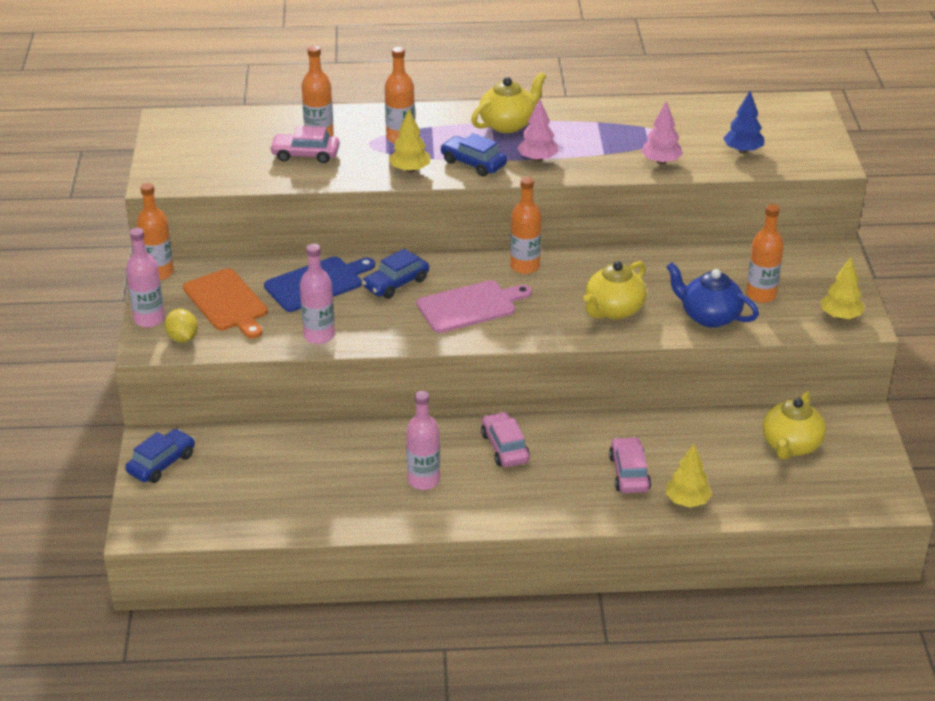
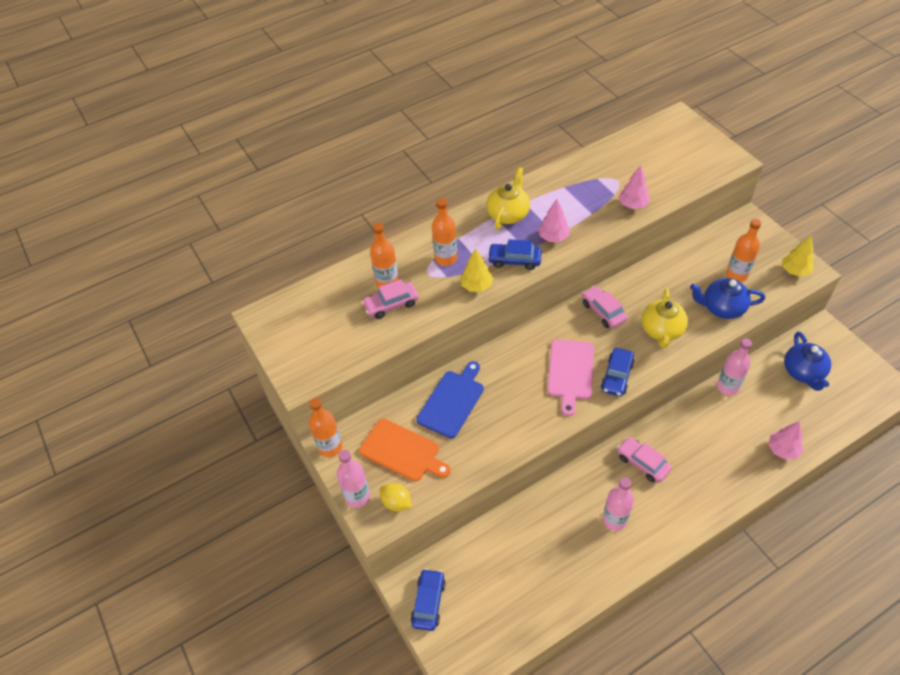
camera: 25 degrees left, 15 degrees up
pink bottle [300,244,335,344] -> pink bottle moved to [717,339,752,396]
blue car [362,249,429,299] -> blue car moved to [601,348,635,397]
pink cutting board [417,280,532,333] -> pink cutting board turned 150 degrees clockwise [547,339,594,416]
orange bottle [510,177,542,274] -> none
pink car [609,437,651,493] -> pink car moved to [582,286,628,329]
yellow tree [666,444,712,507] -> pink tree [768,422,803,460]
blue tree [723,91,764,153] -> none
yellow teapot [763,391,826,460] -> blue teapot [784,331,831,391]

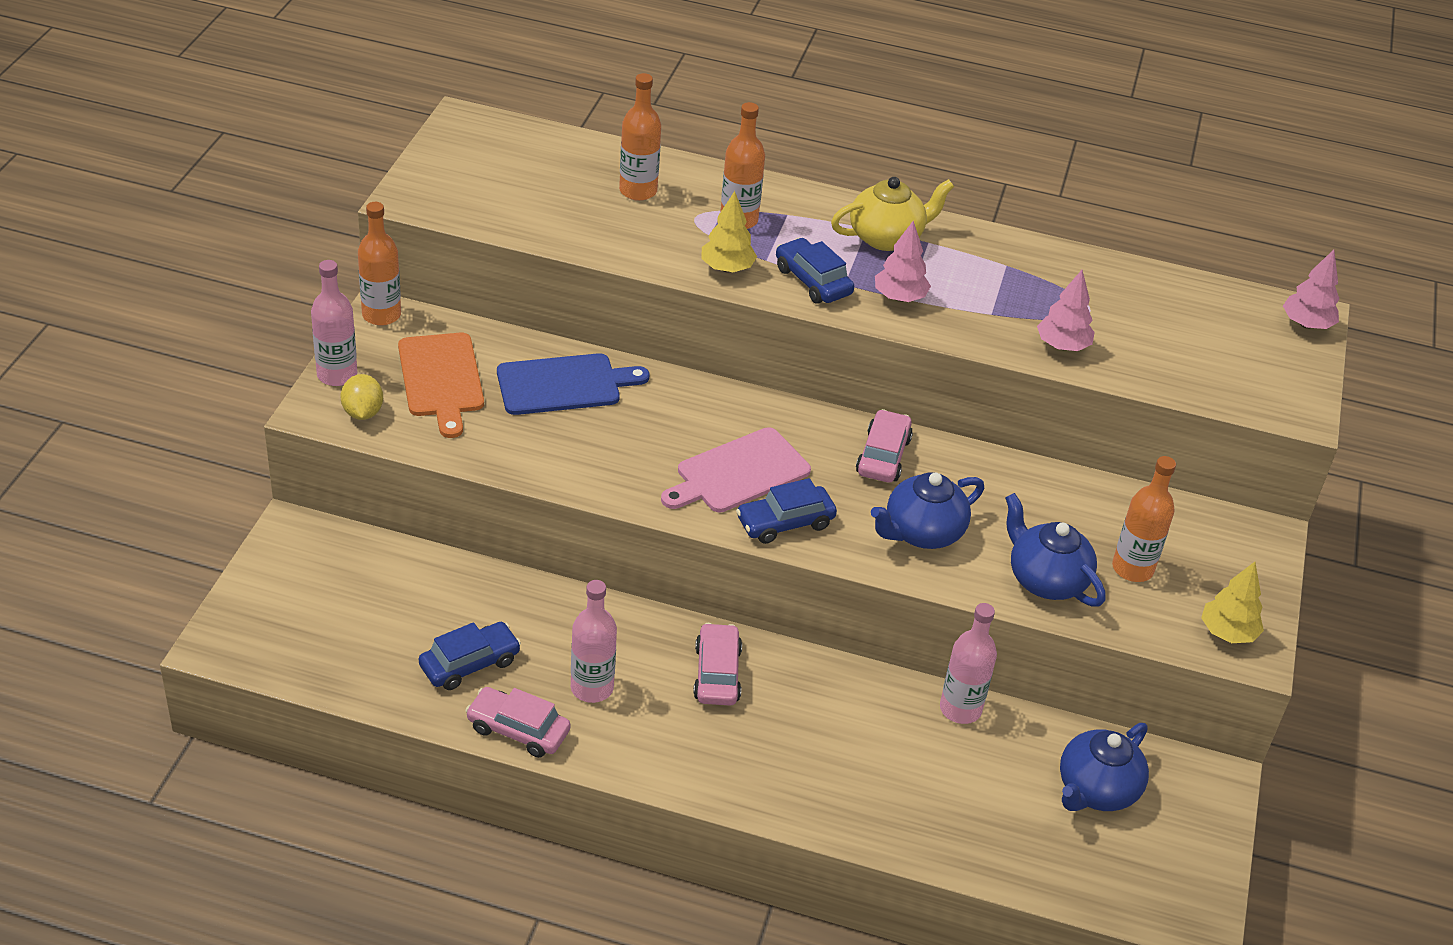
camera: 40 degrees right, 10 degrees down
pink car [362,279,419,319] -> pink car moved to [465,687,571,758]
blue car [411,569,446,631] -> blue car moved to [419,622,521,690]
yellow teapot [641,289,688,348] -> blue teapot [871,473,984,549]
pink tree [768,422,803,460] -> pink tree moved to [1283,250,1339,329]

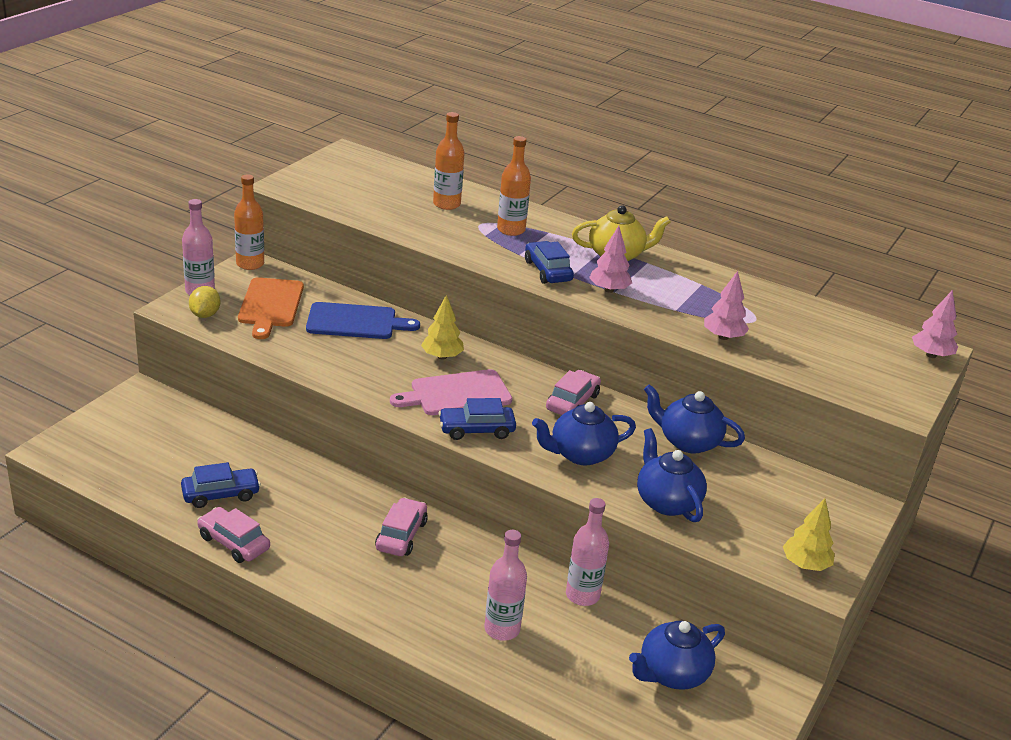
camera: 15 degrees right, 10 degrees down
pink bottle [571,580,617,703] -> pink bottle moved to [484,530,527,641]
yellow tree [701,191,757,273] -> yellow tree moved to [421,295,464,360]
orange bottle [1112,456,1176,582] -> none
none -> blue teapot [644,384,745,453]

